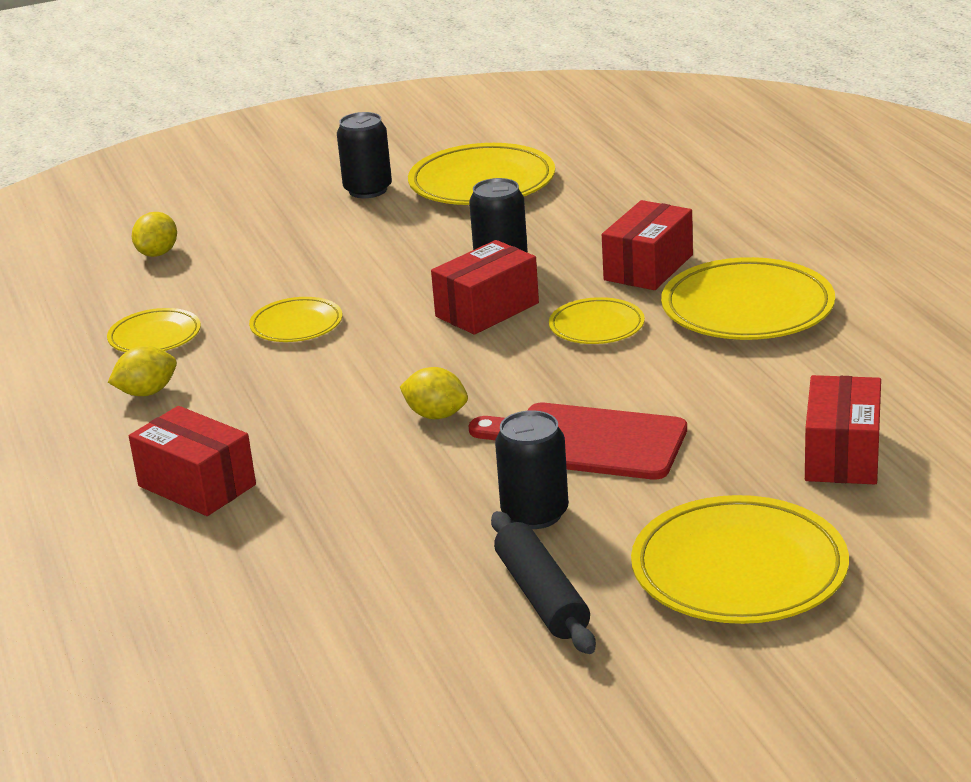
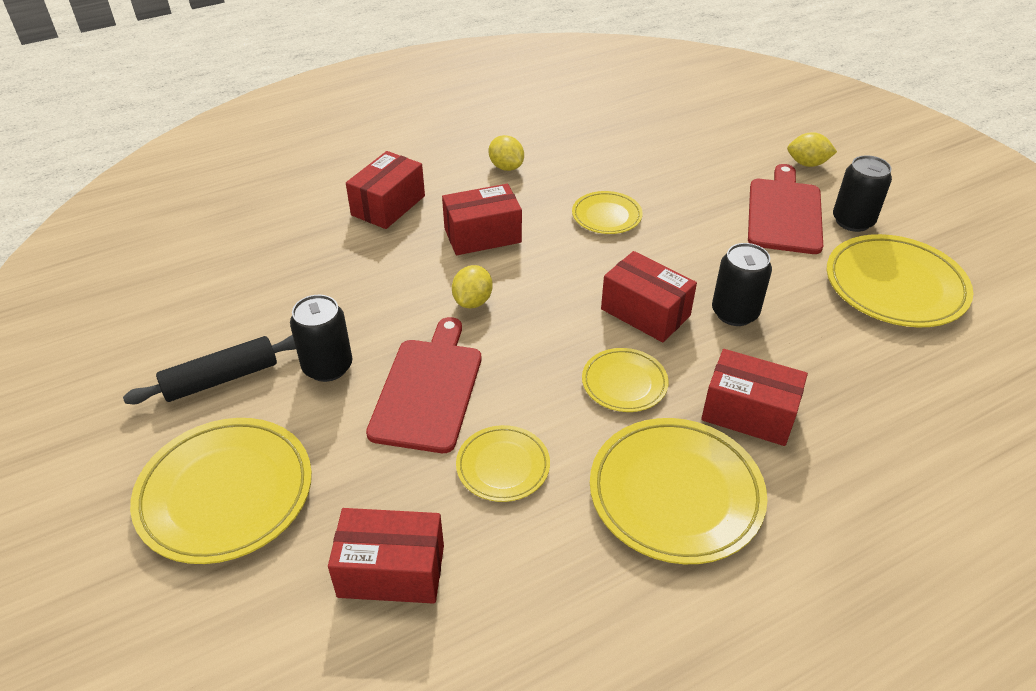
camera: 80 degrees right, 15 degrees up
yellow plate [107,308,201,352] -> yellow plate moved to [456,425,550,502]
yellow lemon [132,212,177,257] -> yellow lemon moved to [787,132,837,167]
none -> red box [442,184,522,255]
none -> red cutting board [748,164,823,254]

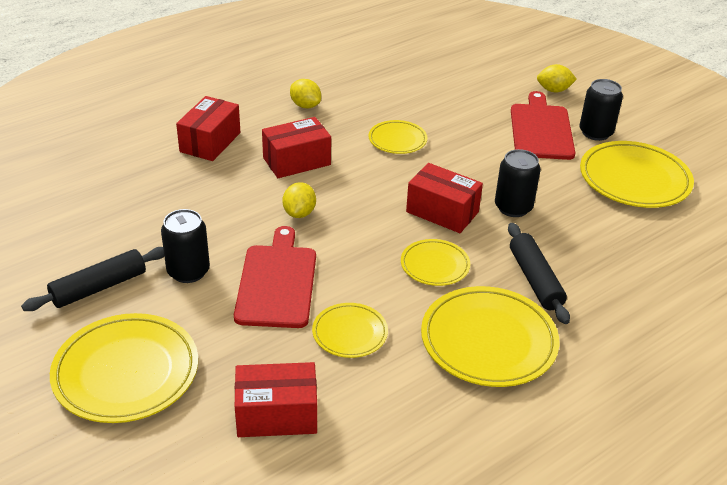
camera: 10 degrees left, 5 degrees down
red box [701,349,808,446] -> black rolling pin [508,223,570,324]

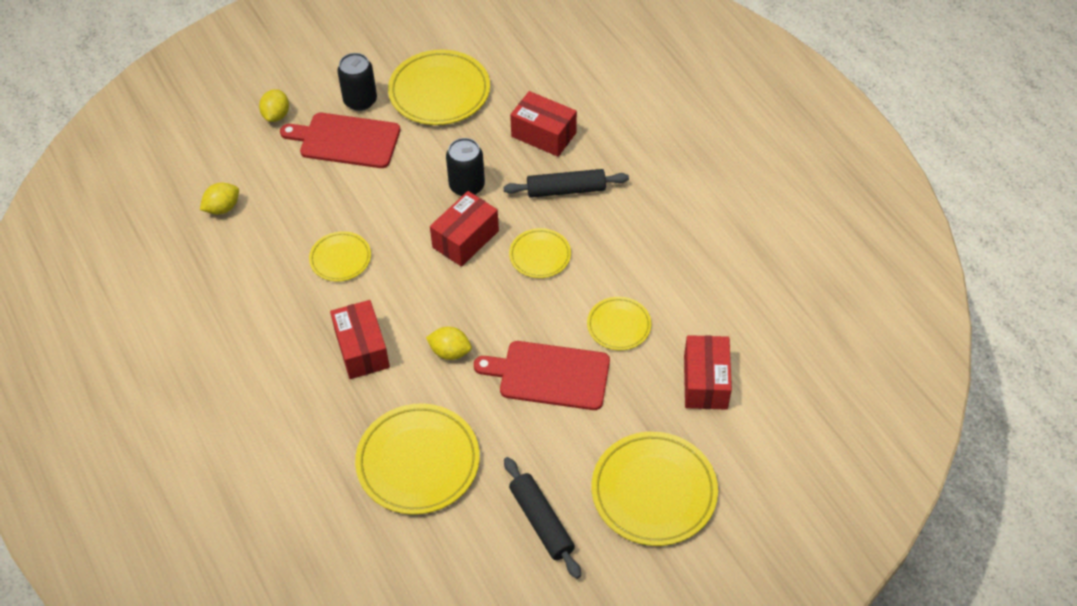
camera: 80 degrees left, 15 degrees up
black can [161,209,210,283] -> none
red box [176,96,240,161] -> red box moved to [510,91,577,157]
yellow lemon [290,79,321,108] -> yellow lemon moved to [200,183,239,215]
yellow plate [421,286,559,387] -> yellow plate moved to [355,403,480,515]

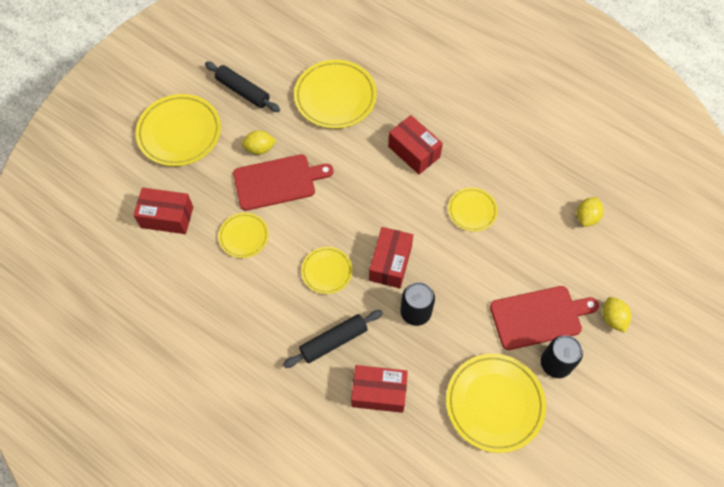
camera: 155 degrees right, 10 degrees up
yellow lemon [426,327,472,360] -> yellow lemon moved to [241,130,277,155]
red box [684,335,732,410] -> red box turned 60 degrees counterclockwise [133,188,193,234]

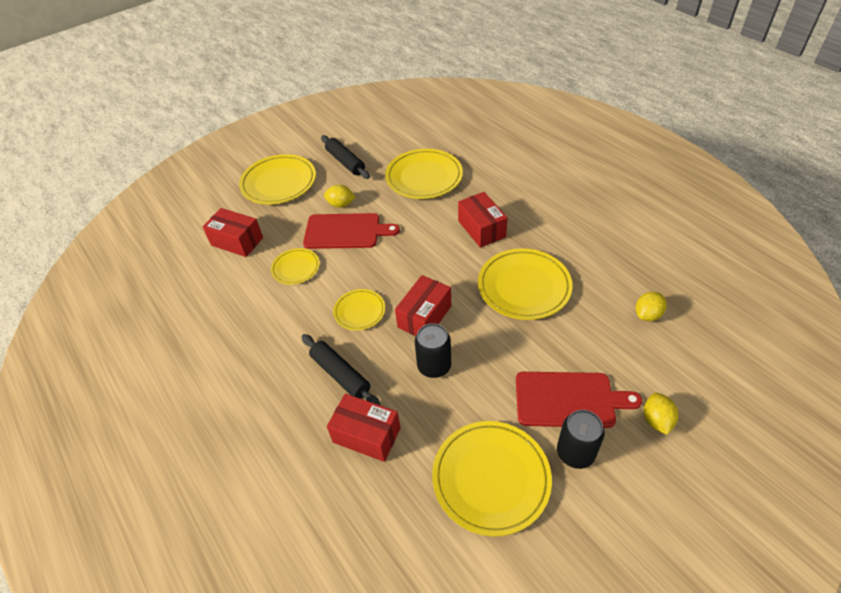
camera: 20 degrees right, 15 degrees down
black rolling pin [283,310,383,368] -> black rolling pin turned 60 degrees clockwise [302,334,381,406]
yellow plate [448,188,498,232] -> yellow plate [478,248,573,320], size x1.81

